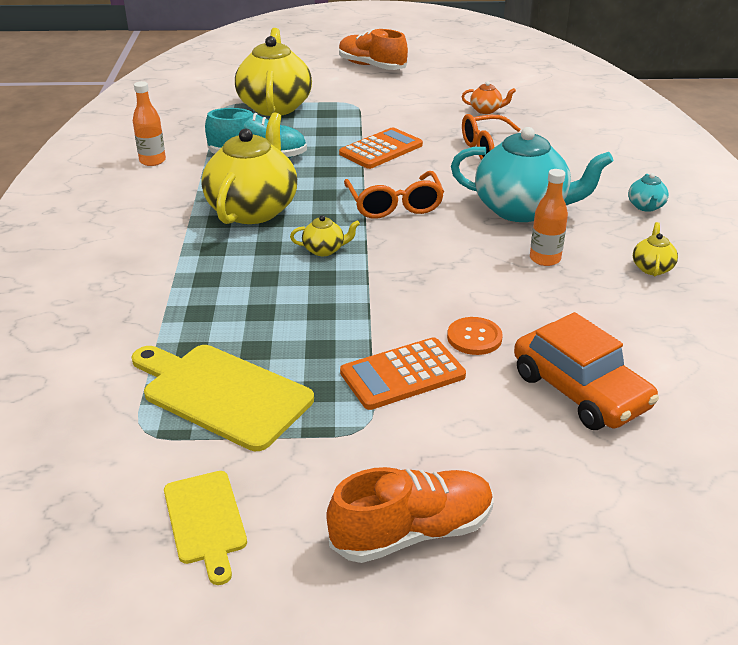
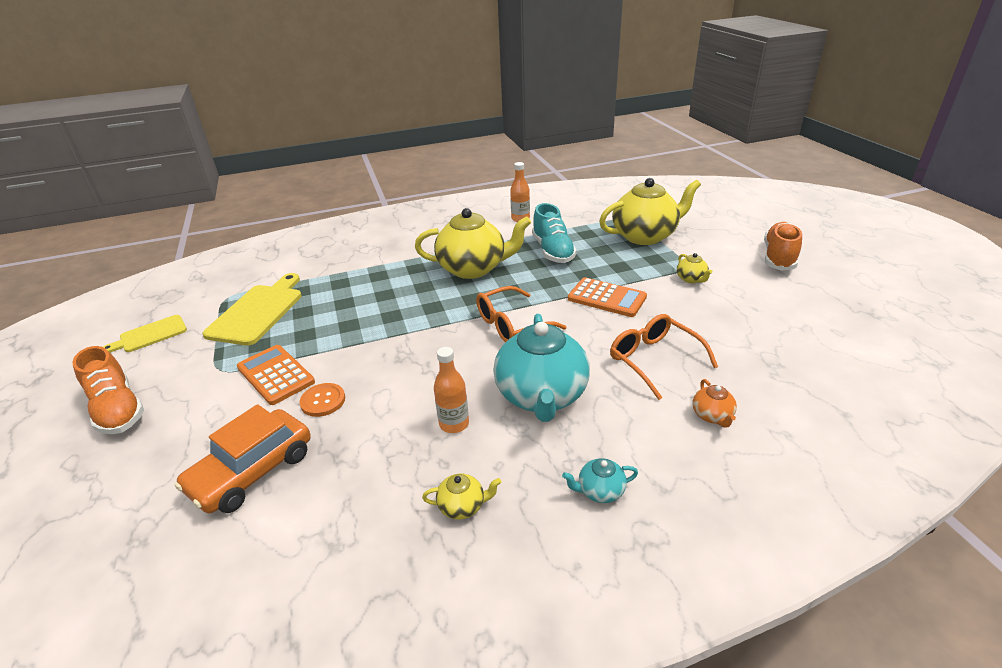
camera: 75 degrees right, 0 degrees up
yellow teapot [290,215,360,256] -> yellow teapot moved to [677,253,712,283]
orange teapot [462,81,516,114] -> orange teapot moved to [692,379,737,428]

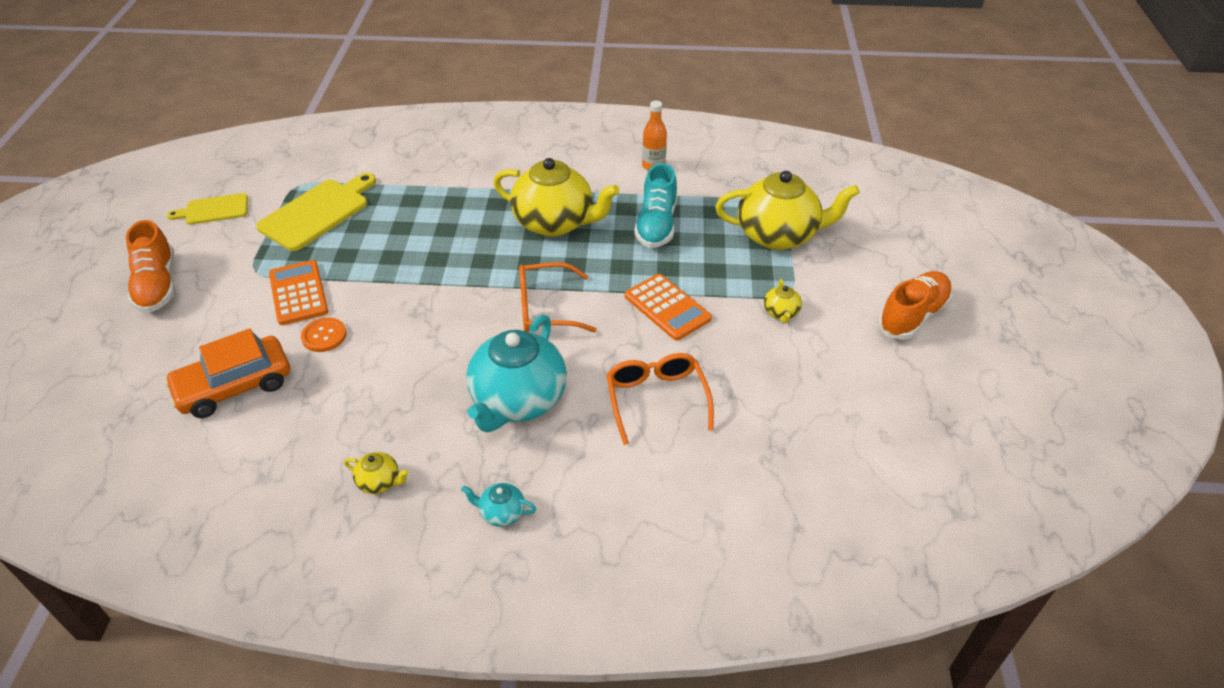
camera: 20 degrees right, 10 degrees up
orange bottle [434,347,469,433] -> none
orange teapot [692,379,737,428] -> none

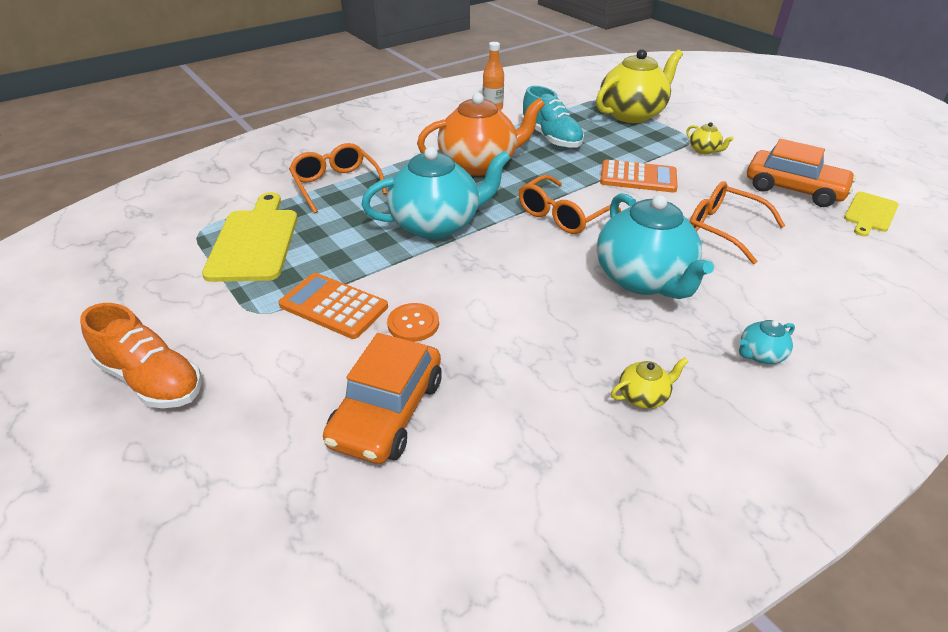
camera: 40 degrees left, 5 degrees down
yellow cutting board [167,193,248,225] -> yellow cutting board moved to [844,192,899,236]
yellow teapot [493,158,619,237] -> orange teapot [417,93,545,176]
orange shoe [878,271,952,340] -> none
none -> orange glasses [289,143,387,213]
none -> turquoise teapot [361,147,511,239]
none -> orange car [747,139,856,207]

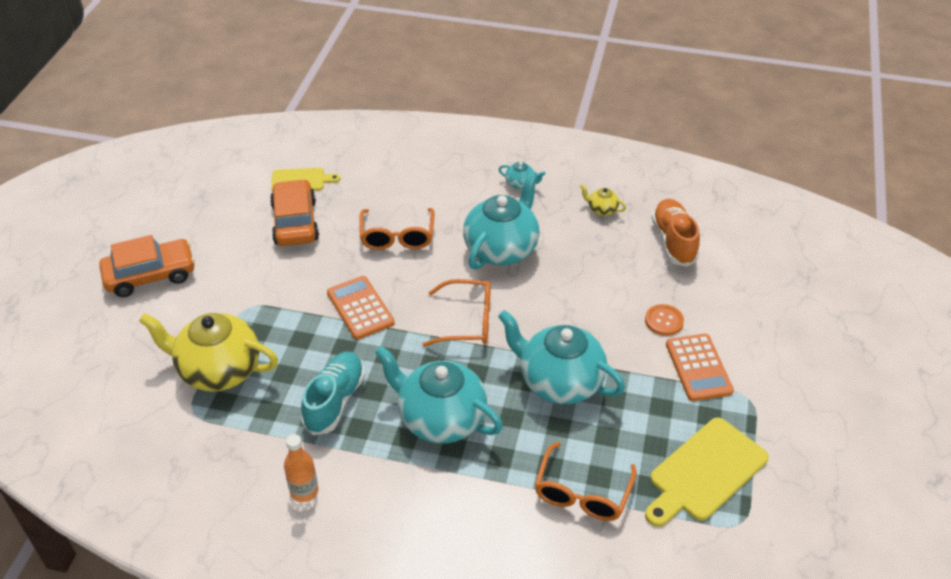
camera: 130 degrees left, 5 degrees up
orange shoe [80,303,202,408] -> orange shoe moved to [651,199,700,267]
orange car [323,333,442,464] -> orange car moved to [99,235,195,297]
orange teapot [417,93,545,176] -> turquoise teapot [375,346,503,444]
yellow teapot [686,122,734,154] -> none

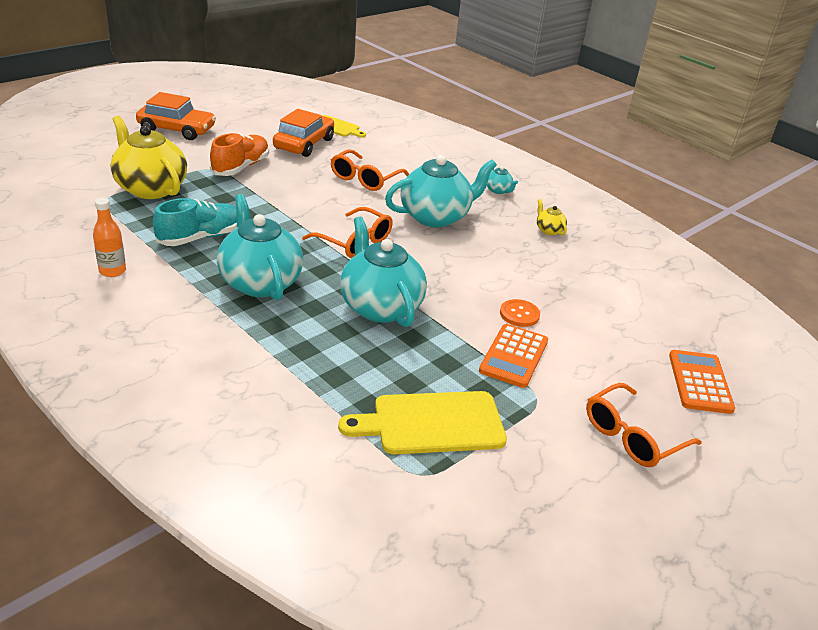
camera: 30 degrees right, 10 degrees down
orange calculator [327,276,395,340] -> orange calculator moved to [669,350,735,414]
orange glasses [535,442,637,521] -> orange glasses moved to [586,383,702,467]
orange shoe [651,199,700,267] -> orange shoe moved to [210,133,269,176]

